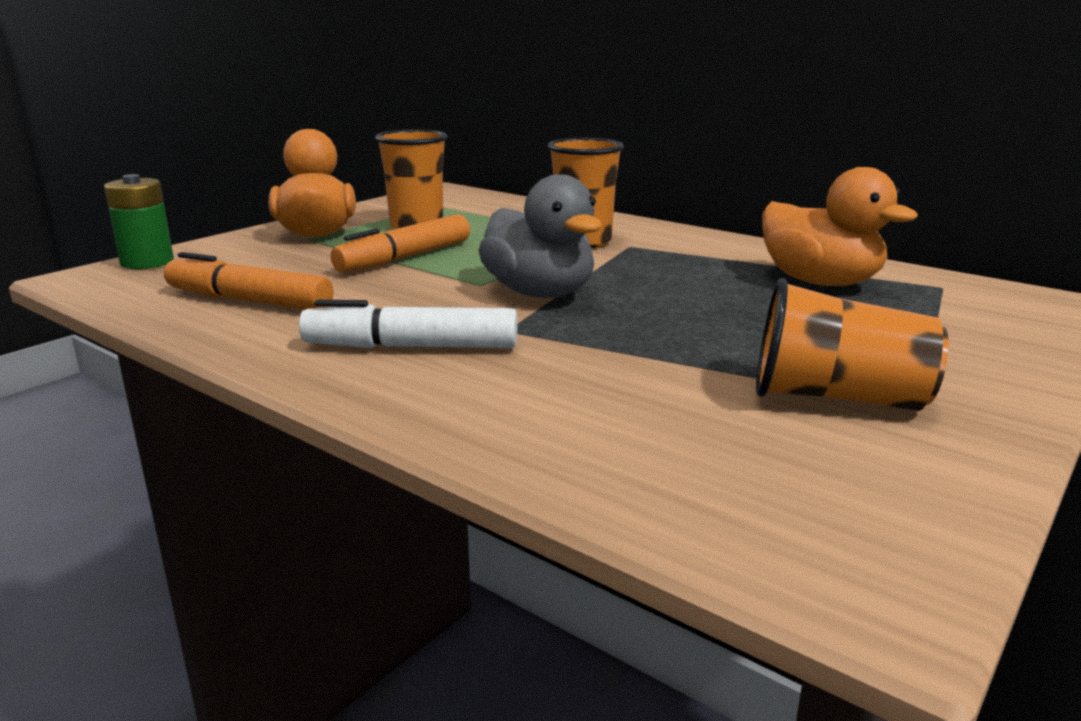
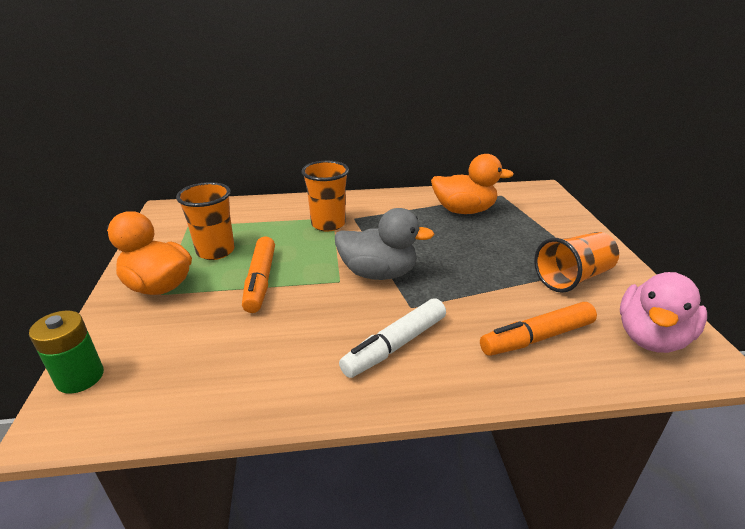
camera: 45 degrees left, 10 degrees up
orange marker [164,252,333,310] -> orange marker moved to [480,302,597,356]
none -> pink duck [620,272,707,353]

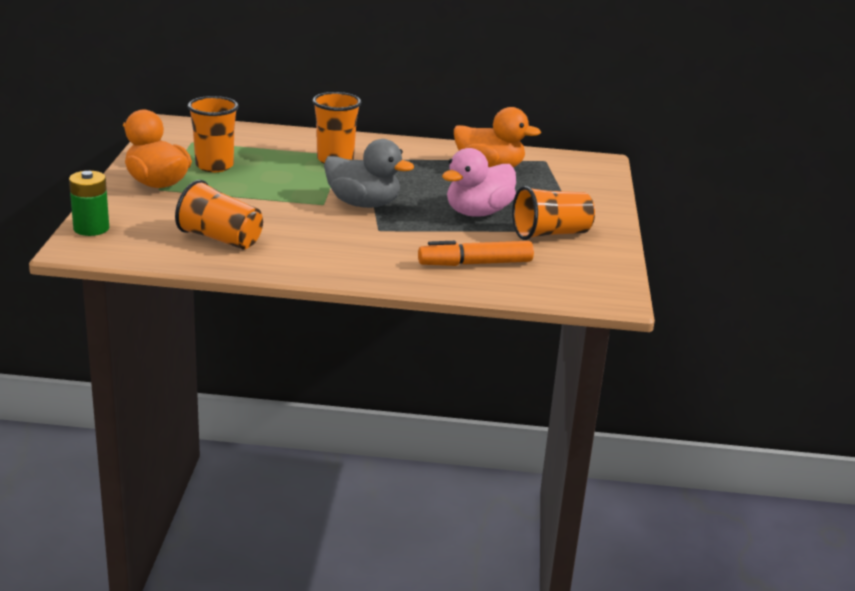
camera: 10 degrees right, 5 degrees down
orange marker [242,237,275,313] -> none
white marker [339,298,446,378] -> none
pink duck [620,272,707,353] -> pink duck moved to [442,148,516,217]
none -> orange cup [175,180,263,249]

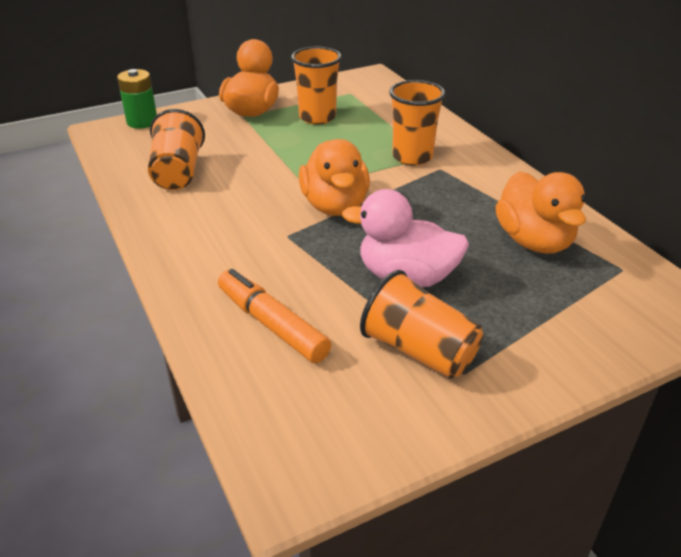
camera: 60 degrees right, 10 degrees up
grey duck [324,139,414,208] -> orange duck [299,139,370,216]

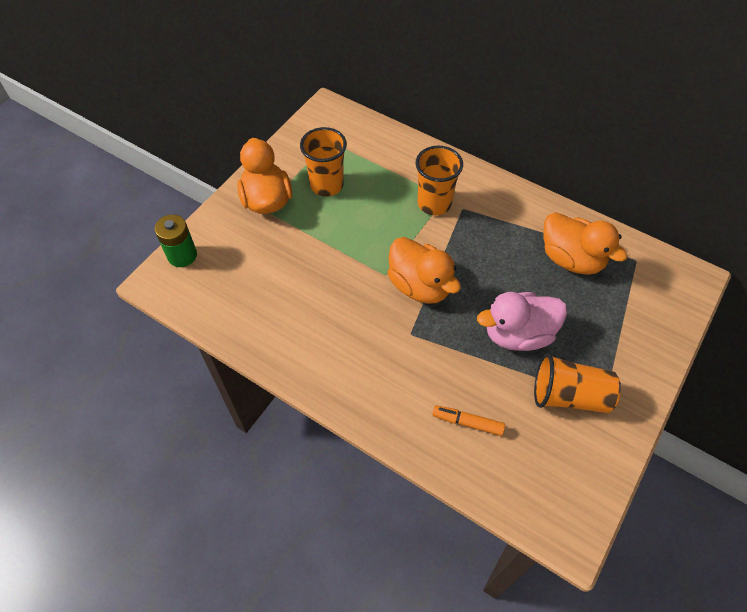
camera: 30 degrees left, 20 degrees up
orange cup [148,109,205,190] -> none
orange marker [218,269,331,363] -> orange marker [432,405,505,436], size x0.64

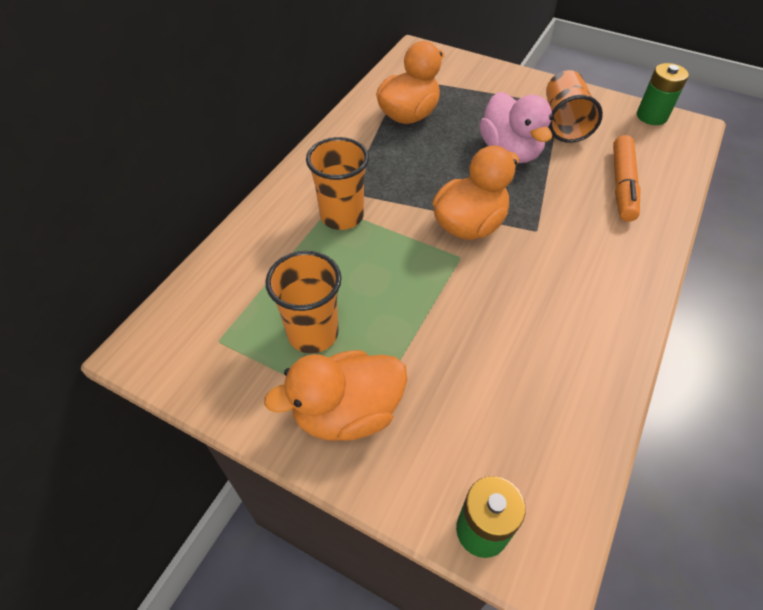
camera: 95 degrees left, 5 degrees down
orange marker [432,405,505,436] -> orange marker [613,135,641,222], size x1.56
none -> green battery [637,63,689,125]

